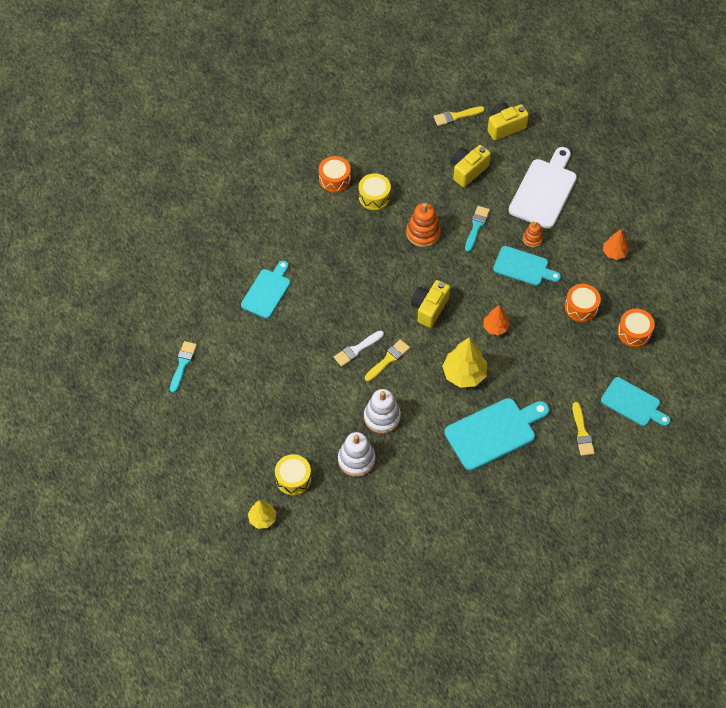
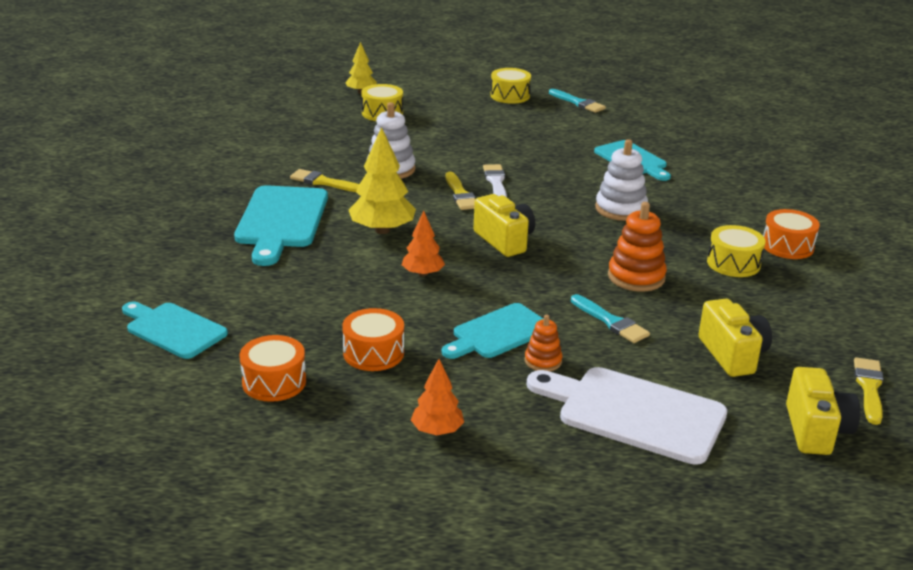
camera: 120 degrees right, 30 degrees down
white stacking toy [338,432,376,477] -> white stacking toy moved to [595,139,648,221]
white cutting board [509,147,577,229] -> white cutting board turned 150 degrees clockwise [526,367,727,465]
yellow brush [572,402,595,456] -> yellow brush moved to [290,169,359,192]
turquoise cutting board [601,377,671,426] -> turquoise cutting board turned 60 degrees clockwise [122,301,228,359]
none -> yellow drum [490,68,531,104]

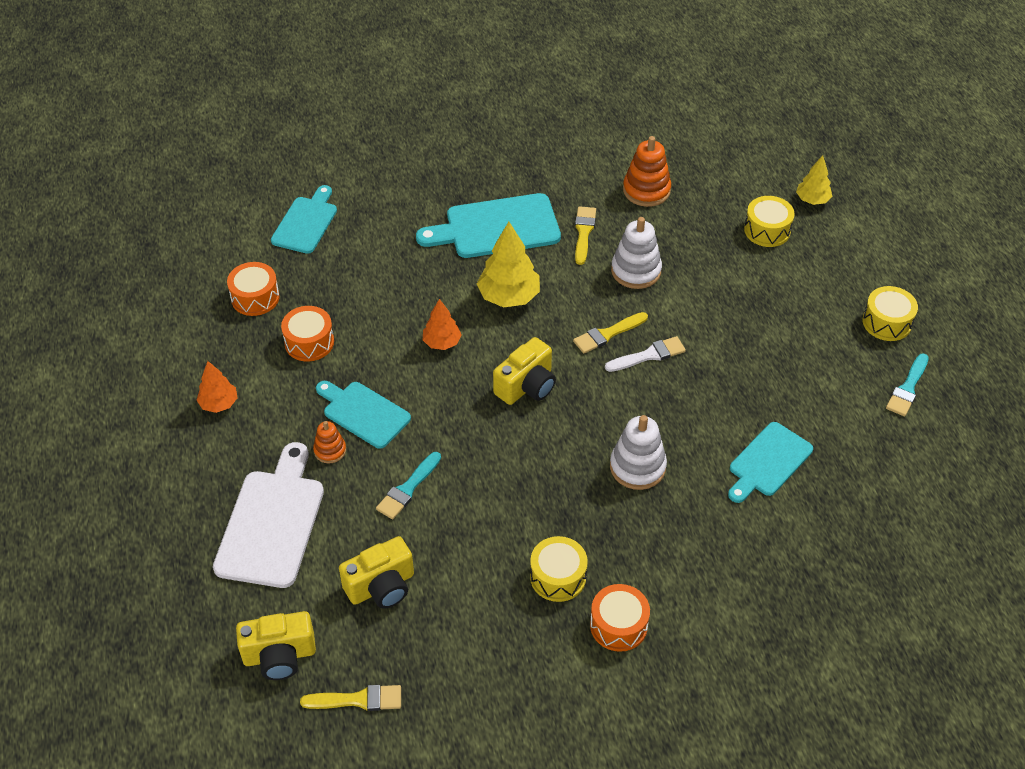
camera: 75 degrees right, 20 degrees up
orange stacking toy [608,202,667,291] -> orange stacking toy moved to [623,136,671,207]

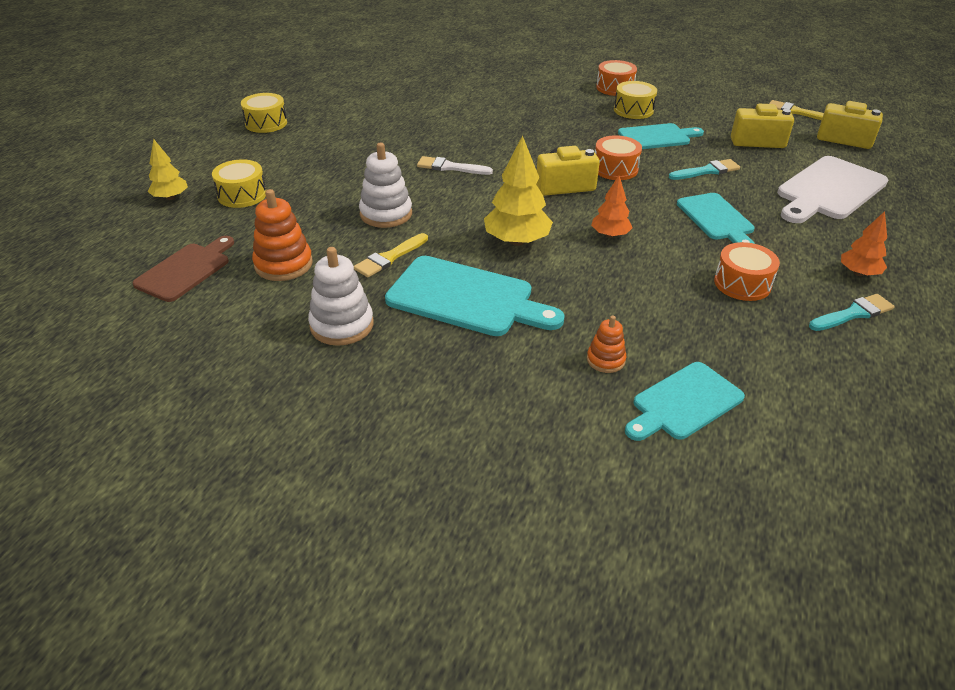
camera: 145 degrees left, 10 degrees down
orange drum [227,262,280,316] -> orange drum moved to [595,135,642,180]
orange stacking toy [313,421,346,463] -> orange stacking toy moved to [587,316,626,373]
yellow brush [573,312,648,354] -> none
white stacking toy [610,415,667,490] -> white stacking toy moved to [308,247,374,346]
turquoise cutting board [728,422,813,503] -> turquoise cutting board moved to [618,123,704,149]
turquoise brush [886,353,929,416] -> turquoise brush moved to [809,294,894,331]
none -> brown cutting board [133,236,234,302]

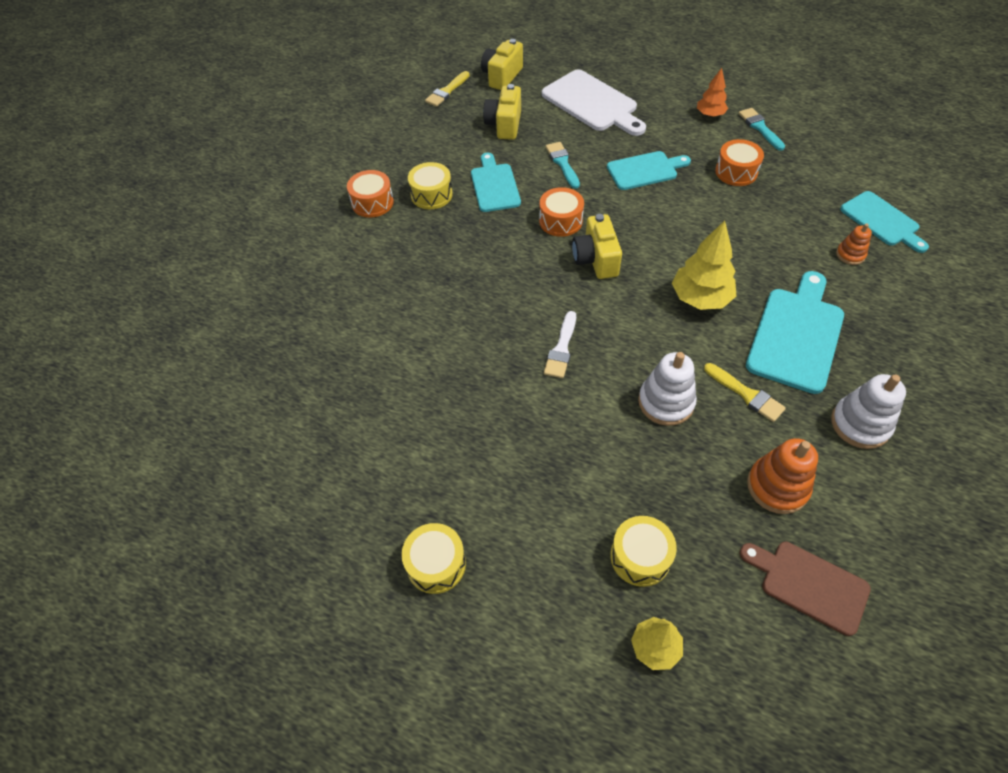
camera: 85 degrees left, 15 degrees up
orange tree [591,175,632,238] -> none

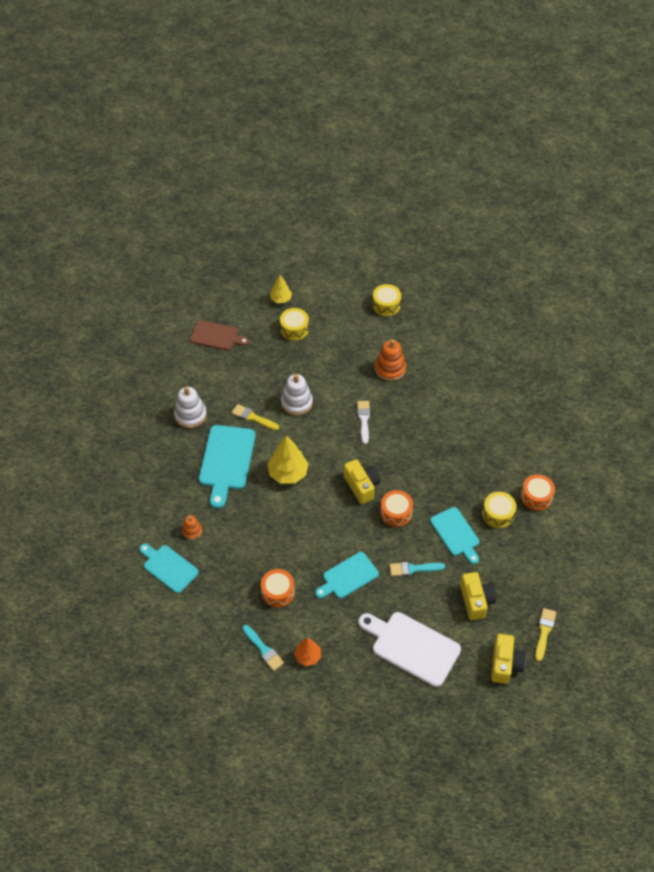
camera: 160 degrees right, 0 degrees up
turquoise brush [546,142,580,189] -> turquoise brush turned 120 degrees clockwise [390,562,445,576]
orange stacking toy [747,438,818,514] -> orange stacking toy moved to [375,339,406,381]

